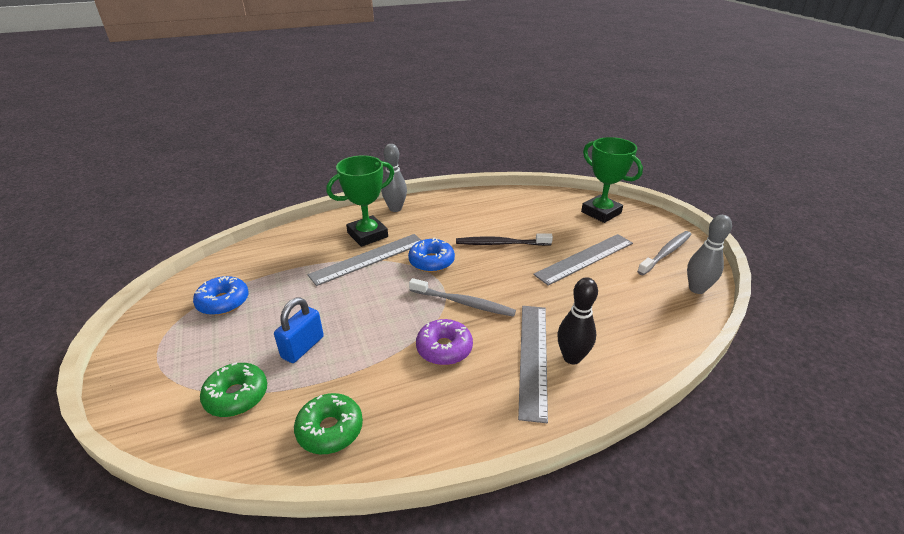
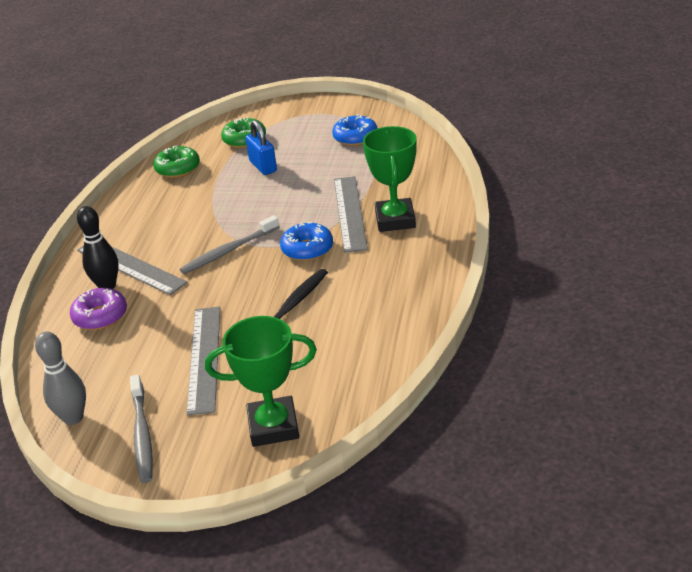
camera: 125 degrees right, 0 degrees up
grey bowling pin [381,144,407,212] -> none
purple donut [416,319,473,365] -> purple donut moved to [70,288,127,330]

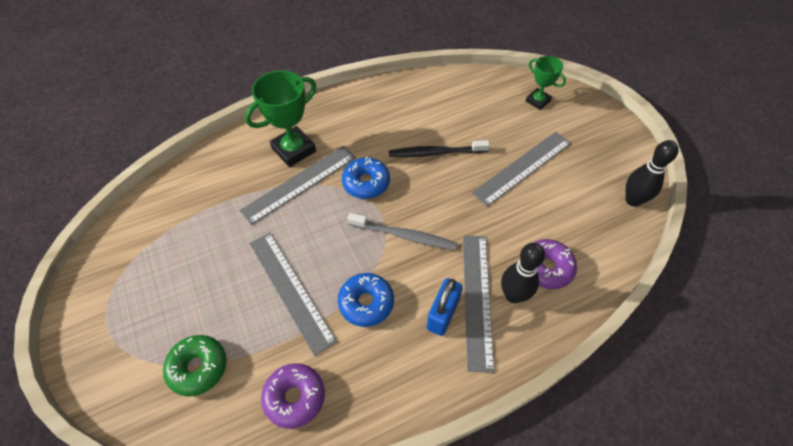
camera: 130 degrees left, 20 degrees up
grey bowling pin [35,331,86,425] -> black bowling pin [626,140,679,207]
grey toothbrush [130,375,153,483] -> none
green donut [153,145,200,178] -> purple donut [261,363,325,429]
green trophy [205,316,317,447] -> green trophy [526,56,566,110], size x0.60
blue padlock [245,120,277,175] -> blue padlock moved to [427,278,463,336]
blue donut [332,114,377,146] -> blue donut moved to [338,273,394,327]
none -> grey ruler [249,233,337,356]

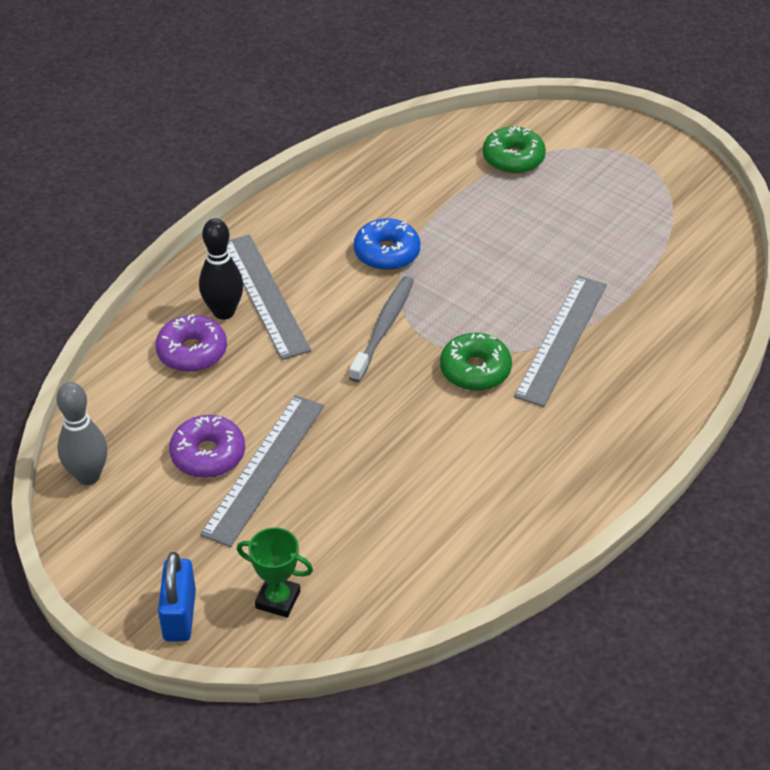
camera: 155 degrees right, 10 degrees down
green trophy [245,70,316,167] -> none
grey ruler [249,233,337,356] -> none
purple donut [261,363,325,429] -> purple donut moved to [169,415,245,478]
blue donut [342,157,390,199] -> green donut [440,333,512,391]
grey toothbrush [347,213,457,250] -> grey toothbrush turned 120 degrees clockwise [349,276,414,382]
black toothbrush [389,140,490,157] -> none
blue padlock [427,278,463,336] -> blue padlock moved to [158,552,196,642]
black bowling pin [626,140,679,207] -> grey bowling pin [56,382,108,485]

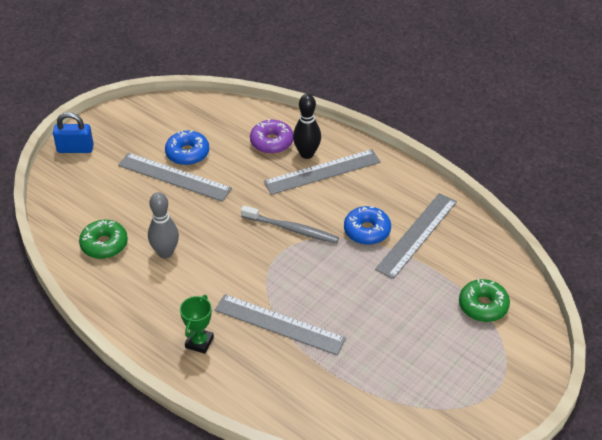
camera: 90 degrees right, 0 degrees up
grey bowling pin [56,382,108,485] -> grey bowling pin moved to [148,192,179,258]
purple donut [169,415,245,478] -> blue donut [165,131,209,165]
green trophy [237,527,313,618] -> green trophy moved to [180,295,214,354]
green donut [440,333,512,391] -> green donut moved to [79,220,128,259]
none -> grey ruler [375,193,457,279]

